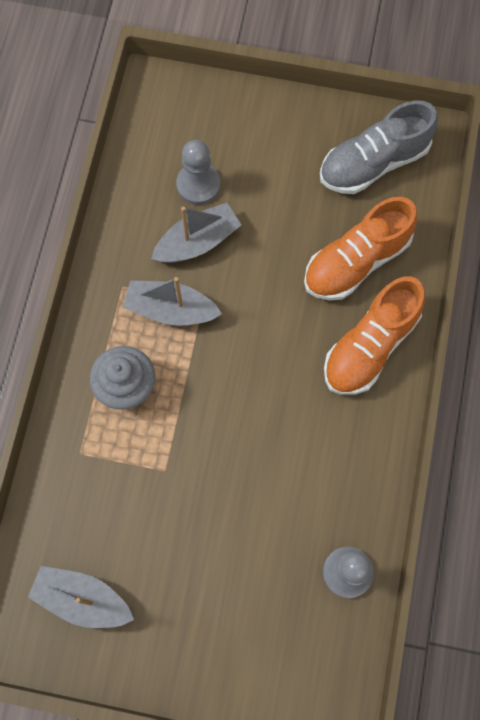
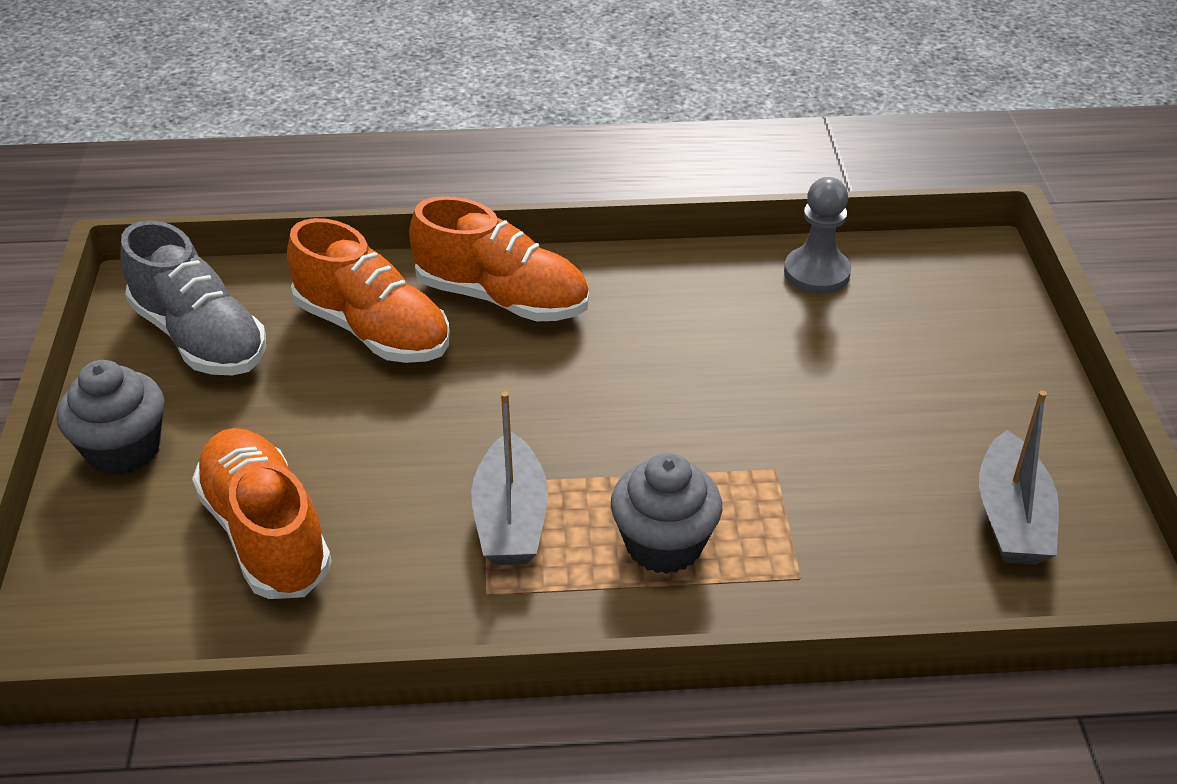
camera: 105 degrees left, 30 degrees down
grey boat [151,202,241,263] -> none
grey pawn [176,140,221,205] -> orange shoe [192,428,332,599]
none -> grey cupcake [57,360,164,475]

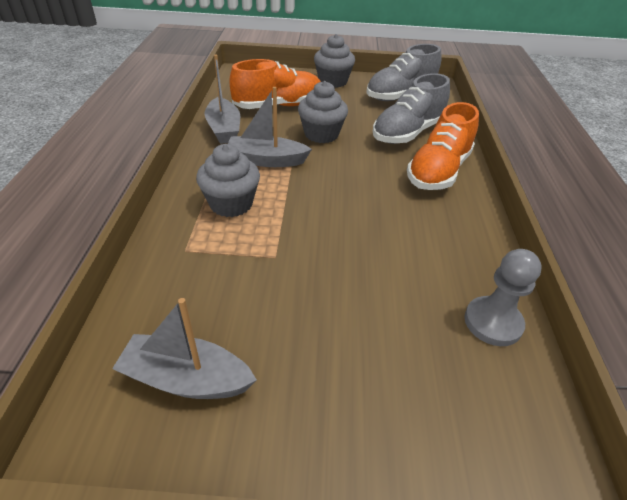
camera: 95 degrees right, 0 degrees up
orange shoe [287,218,450,363] -> grey shoe [373,73,450,144]
none -> grey boat [204,54,240,144]
none -> grey cupcake [298,81,348,143]

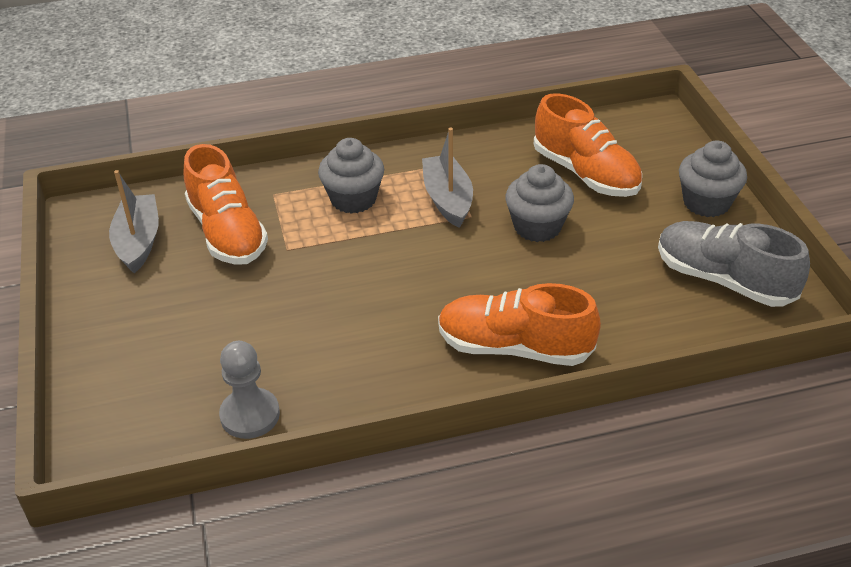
camera: 75 degrees right, 0 degrees up
grey boat [204,54,240,144] -> none
grey shoe [373,73,450,144] -> none
none -> orange shoe [184,144,268,265]

